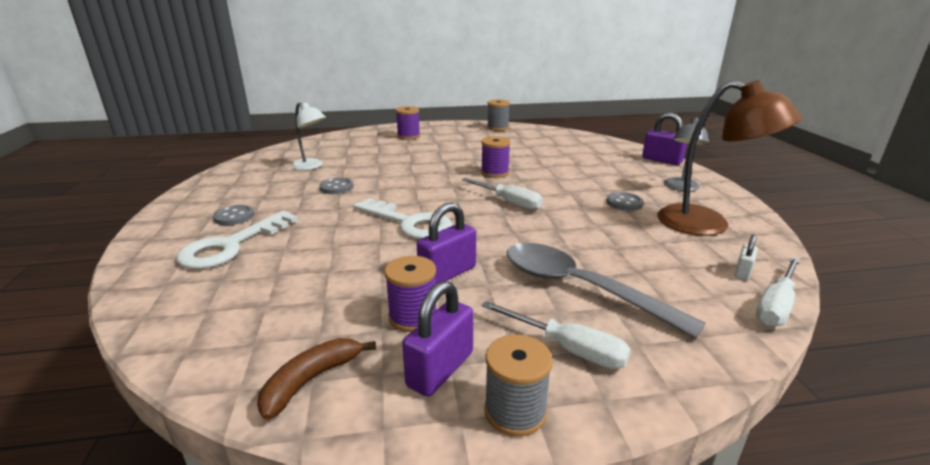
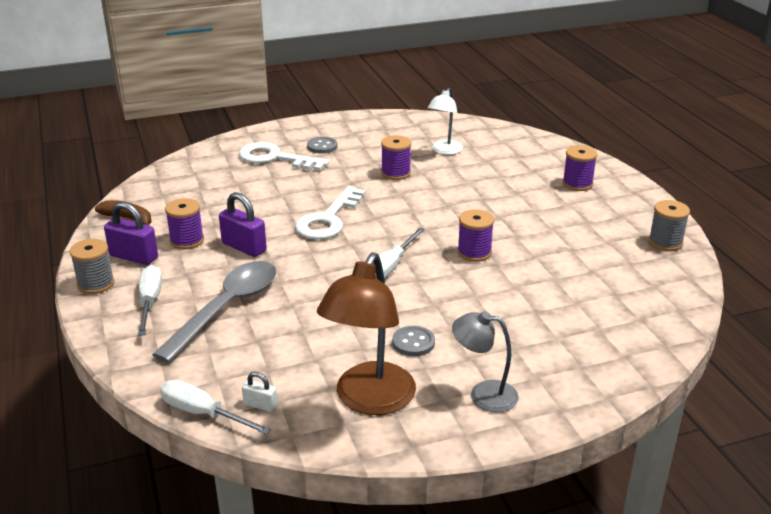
camera: 80 degrees right, 5 degrees up
grey button [319,178,353,194] -> purple spool [381,135,411,180]
white screwdriver [482,301,631,369] -> white screwdriver turned 150 degrees clockwise [138,265,162,336]
purple padlock [642,113,687,165] -> none

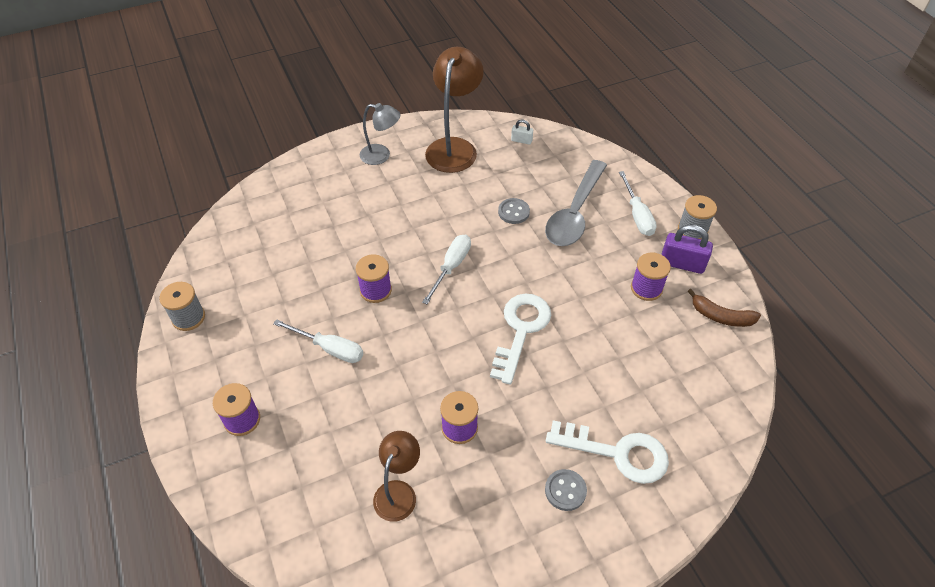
camera: 175 degrees right, 20 degrees up
white screwdriver [160,380,271,435] -> white screwdriver moved to [273,319,364,363]
purple padlock [219,192,267,257] -> none
grey button [392,326,435,356] -> grey button moved to [498,198,530,224]
white lamp [428,88,463,155] -> brown lamp [373,431,420,522]

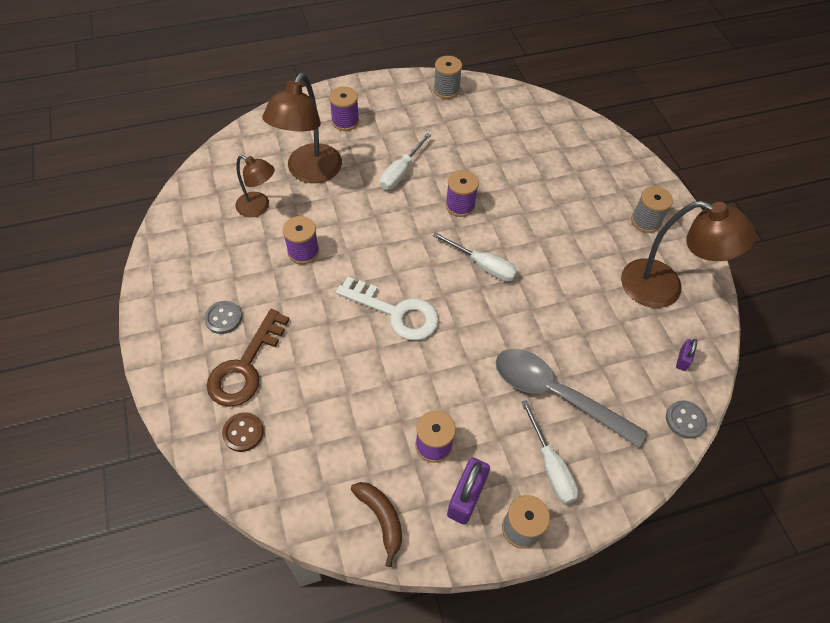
camera: 95 degrees right, 5 degrees up
grey lamp [360,103,400,165] -> grey spool [631,186,673,233]
grey button [498,198,530,224] -> grey button moved to [666,400,707,439]
white padlock [511,120,533,145] -> purple padlock [676,339,697,371]
white key [546,420,669,484] -> brown key [207,309,290,407]
white screwdriver [619,171,657,236] -> white screwdriver turned 105 degrees counterclockwise [521,400,578,504]
brown banana [688,289,761,327] -> brown banana turned 120 degrees clockwise [351,482,402,567]
none -> brown button [222,412,264,452]
none -> brown lamp [262,73,342,183]

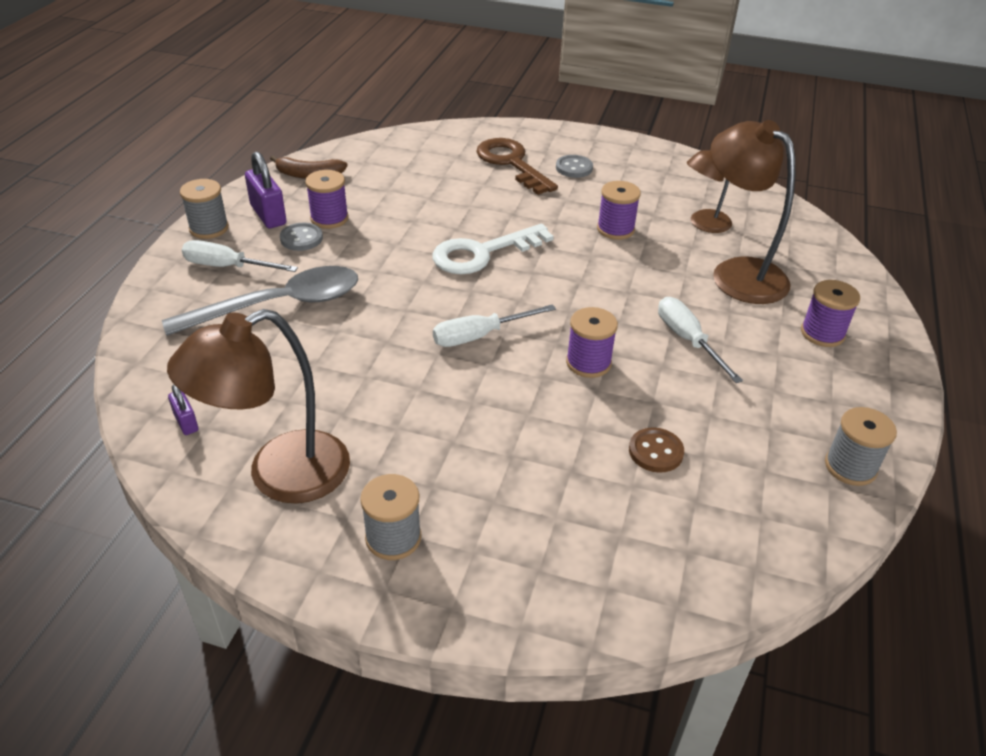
camera: 125 degrees right, 15 degrees down
brown button [222,412,264,452] -> brown button moved to [629,427,684,473]
grey button [666,400,707,439] -> grey button moved to [280,223,323,251]

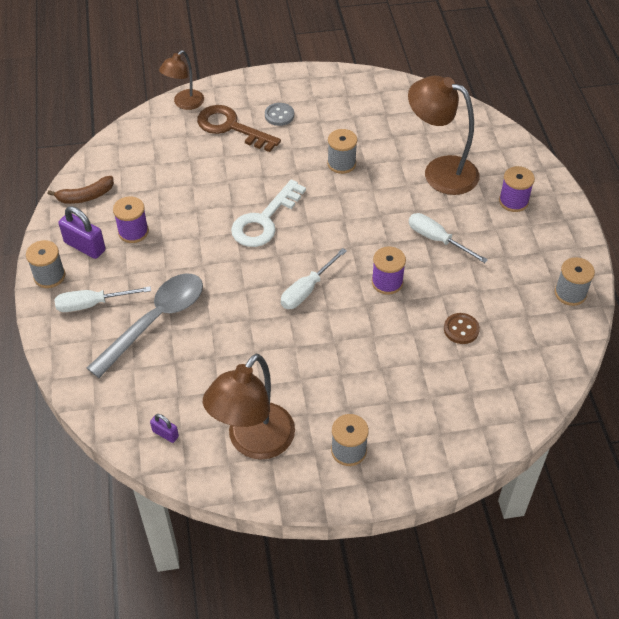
camera: 25 degrees left, 10 degrees up
grey button [280,223,323,251] -> none
purple spool [597,181,641,240] -> grey spool [327,129,357,174]
brown lamp [687,150,732,233] -> brown lamp moved to [159,50,204,110]

